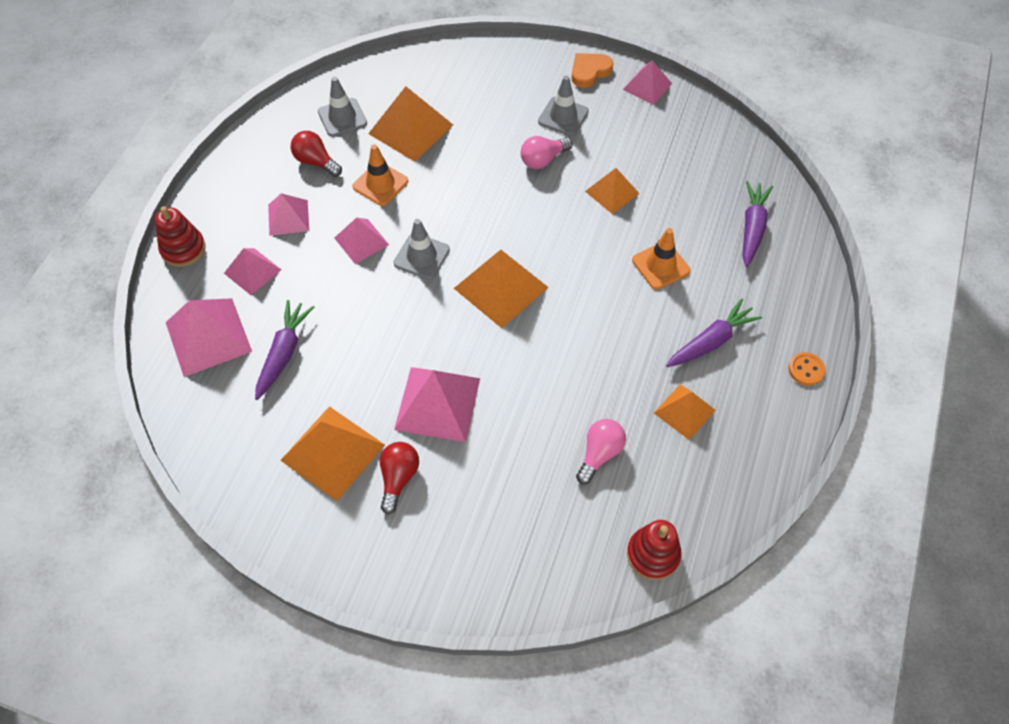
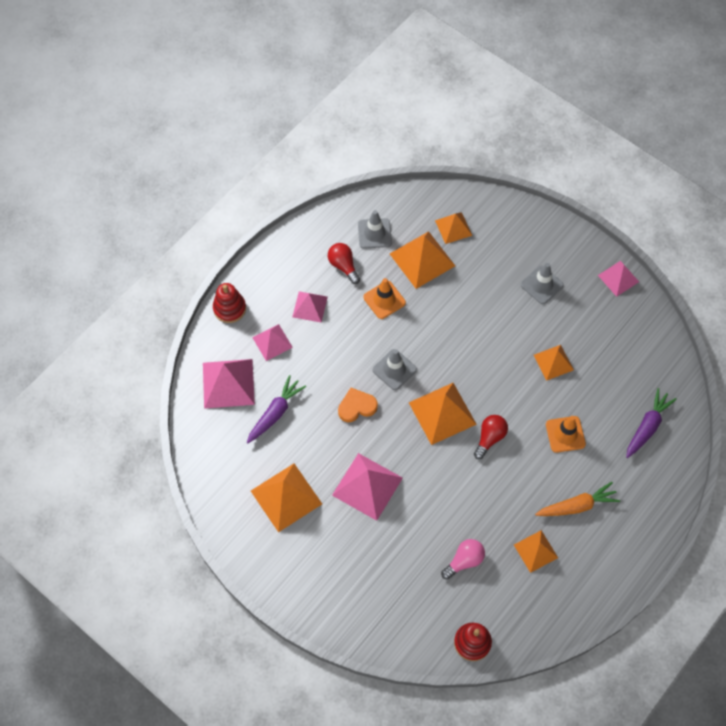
camera: 20 degrees right, 5 degrees up
pink pyramid [335,217,389,264] -> none
red light bulb [380,442,419,514] -> red light bulb moved to [474,415,508,459]
pink light bulb [521,136,572,169] -> none
orange heart [571,53,614,88] -> orange heart moved to [338,388,378,422]
purple carrot [666,298,762,367] -> orange carrot [535,482,620,516]
orange button [788,352,826,386] -> none
none -> orange pyramid [435,212,472,244]

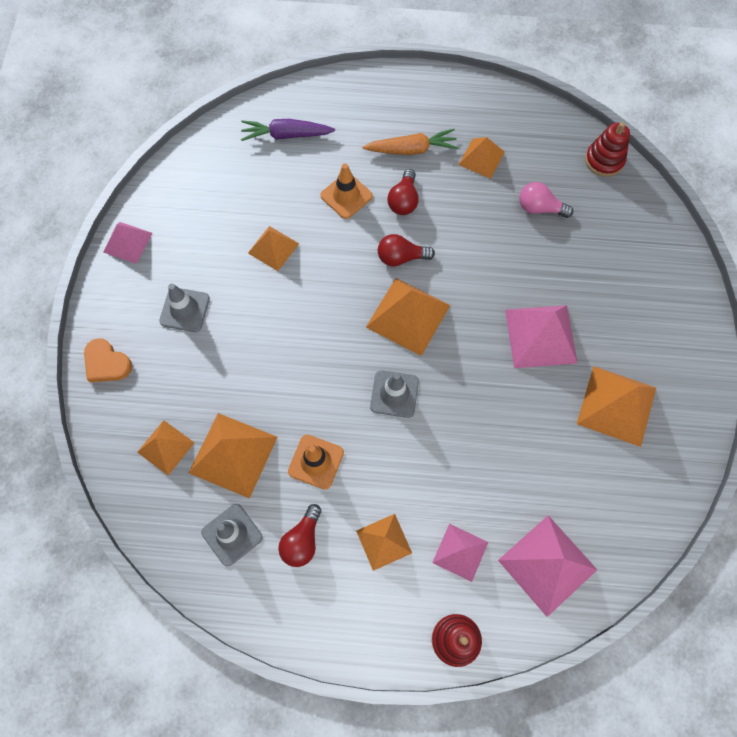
camera: 125 degrees left, 5 degrees up
purple carrot [247,375,306,443] -> none
pink pyramid [292,291,328,323] -> orange pyramid [356,514,412,571]
orange heart [338,388,378,422] -> orange heart moved to [84,338,132,382]
orange carrot [535,482,620,516] -> orange carrot turned 135 degrees clockwise [362,129,458,155]
none -> red light bulb [387,169,419,215]

